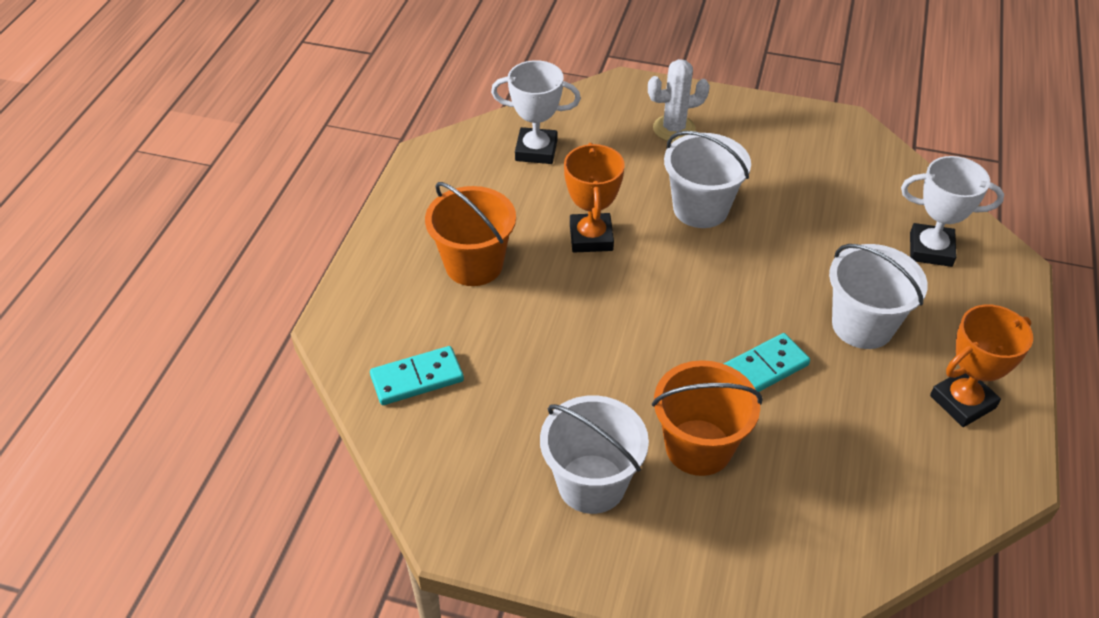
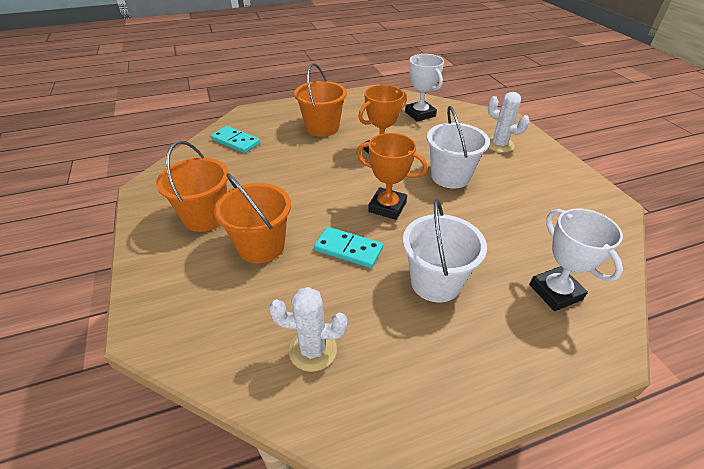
camera: 55 degrees right, 5 degrees down
white bucket [540,395,649,514] -> orange bucket [156,141,229,232]
orange trophy [930,304,1033,427] -> orange trophy moved to [356,133,428,220]
none -> white cactus [269,287,347,372]

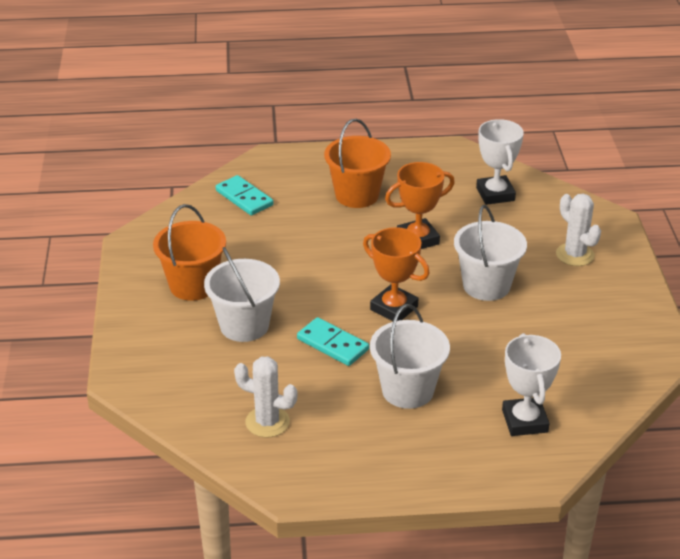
camera: 15 degrees right, 5 degrees down
orange bucket [214,173,291,263] -> white bucket [204,247,280,342]

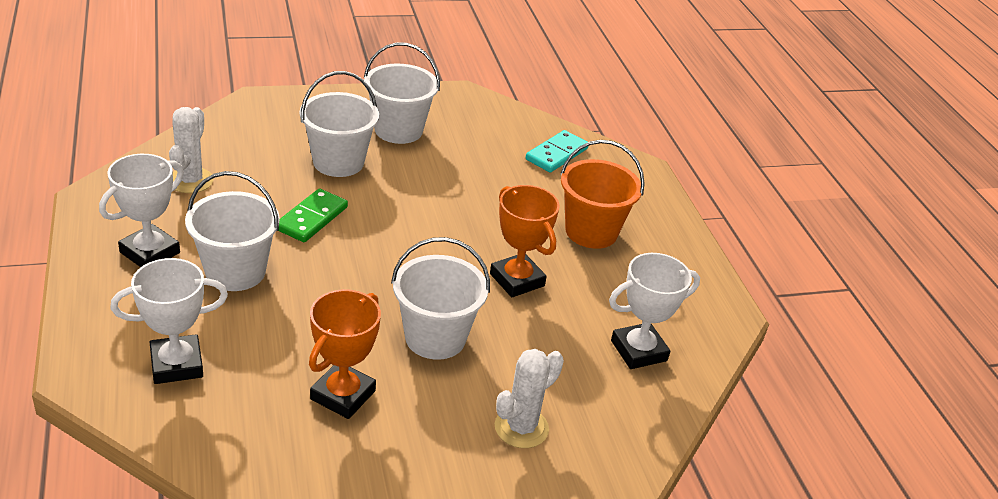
camera: 75 degrees right, 0 degrees up
orange bucket [153,204,226,301] -> white bucket [364,42,440,144]
turquoise domino [297,317,369,366] -> green domino [279,188,348,242]
orange trophy [363,227,429,321] -> orange trophy moved to [309,289,381,419]
none -> white trophy [99,154,184,267]

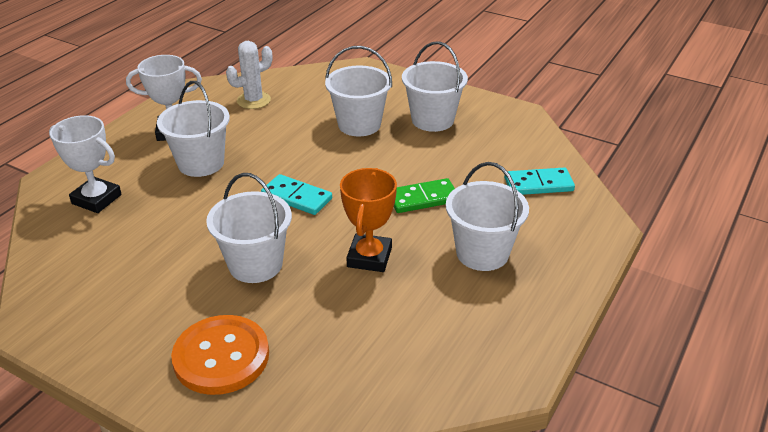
camera: 50 degrees right, 0 degrees up
green domino [279,188,348,242] -> green domino moved to [394,178,455,213]
orange trophy [309,289,381,419] -> none
white cactus [495,349,564,448] -> orange button [171,315,269,395]
orange bucket [560,140,645,249] -> white bucket [446,162,529,271]
white trophy [609,253,700,369] -> none
none -> turquoise domino [261,174,332,215]

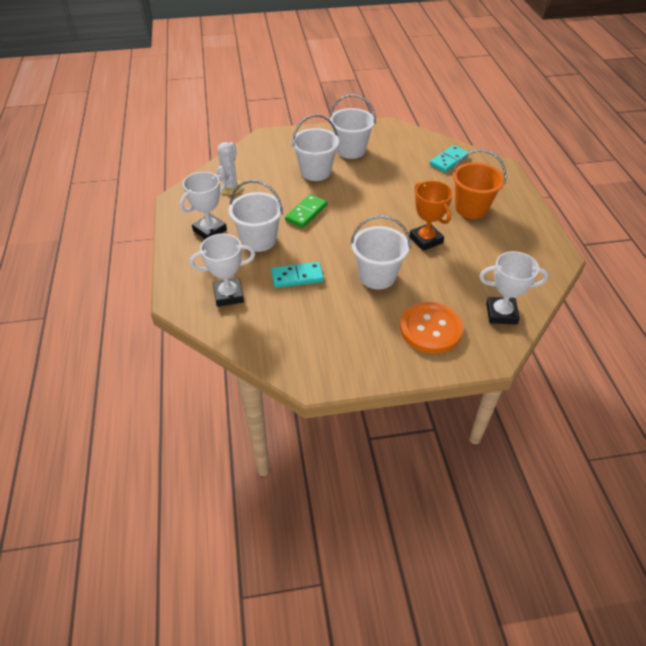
camera: 40 degrees left, 10 degrees up
turquoise domino [261,174,332,215] -> turquoise domino moved to [271,262,324,288]
green domino [394,178,455,213] -> green domino moved to [285,194,327,228]
white bucket [446,162,529,271] -> orange bucket [452,149,506,219]
none -> white trophy [479,251,549,325]

